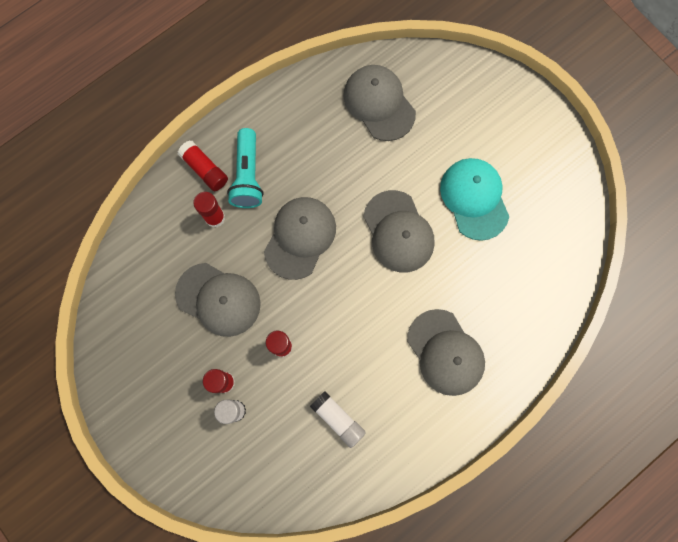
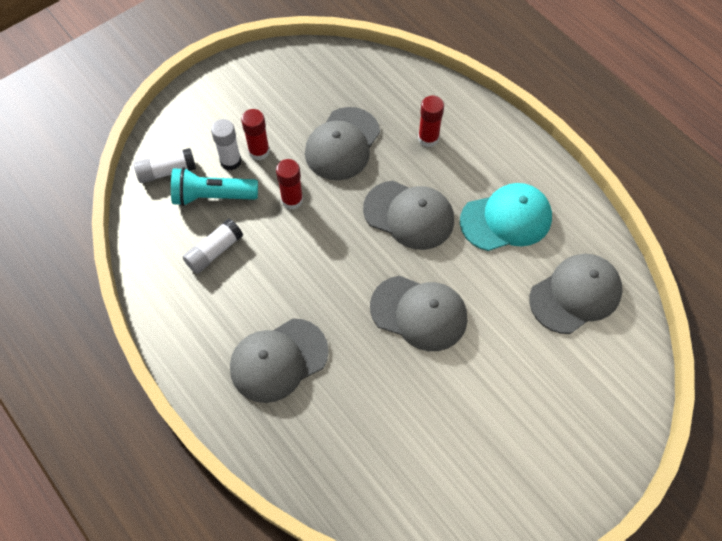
camera: 90 degrees right, 15 degrees down
red glue stick [178,140,228,191] -> none
turquoise flashlight [227,128,264,208] -> turquoise flashlight moved to [171,167,258,206]
grey cap [363,190,435,273] -> grey cap turned 135 degrees counterclockwise [370,276,467,351]
turquoise cap [440,158,509,241] -> turquoise cap moved to [460,183,552,251]
none -> white glue stick [134,148,196,183]

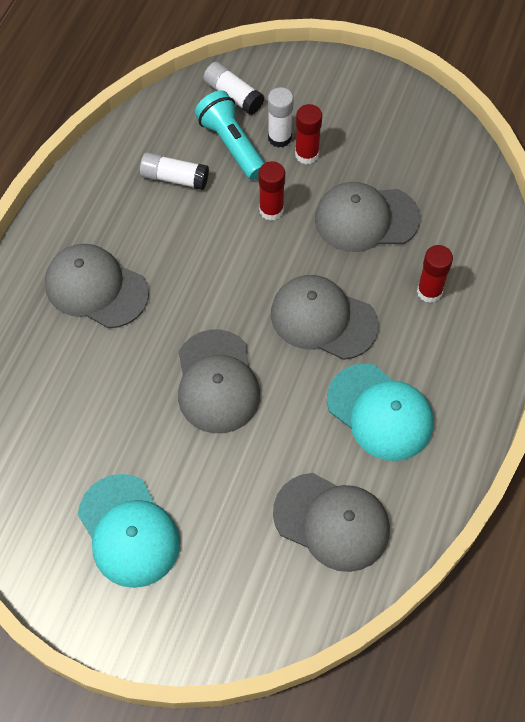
camera: 60 degrees right, 0 degrees up
grey cap [363,181,454,250] -> grey cap turned 120 degrees clockwise [271,275,379,360]
none -> turquoise cap [78,474,180,588]

